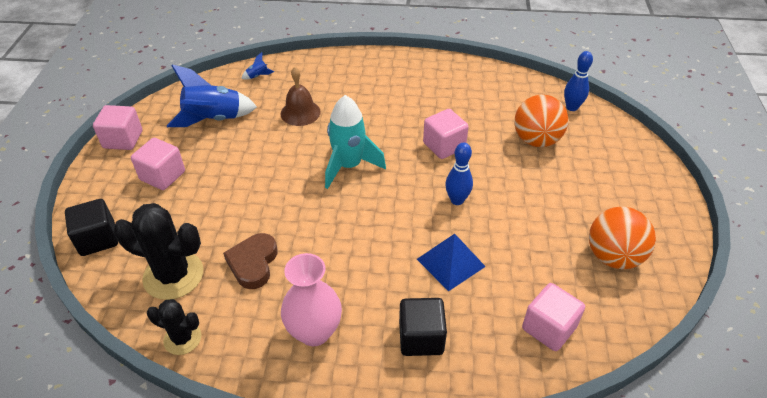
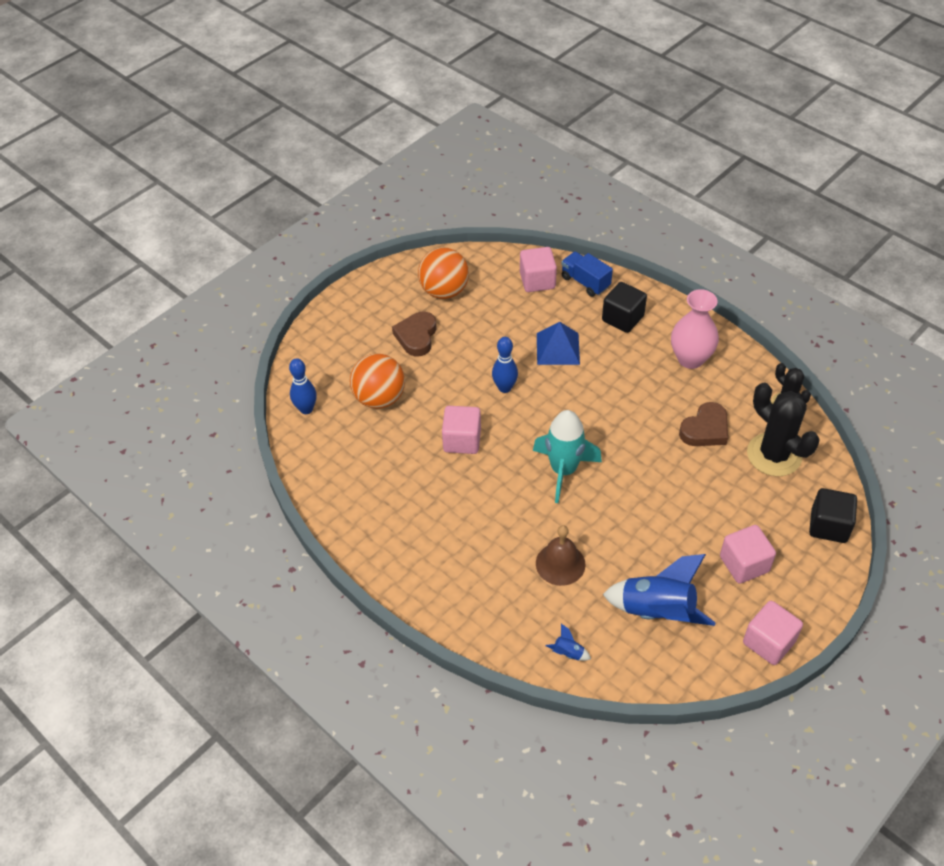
camera: 140 degrees left, 5 degrees up
none -> brown heart [392,312,436,356]
none -> blue truck [561,251,613,297]

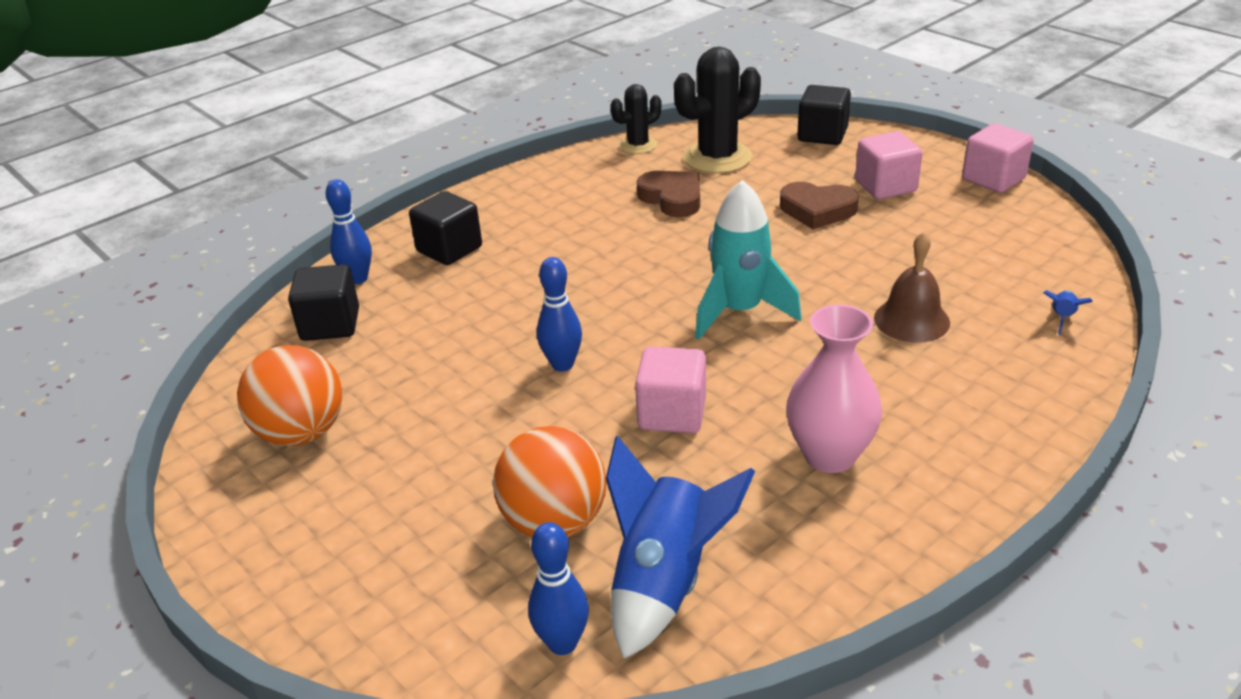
camera: 85 degrees left, 15 degrees down
brown heart [392,312,436,356] -> brown heart moved to [780,182,859,229]
pink cube [520,247,557,292] -> black cube [288,264,359,341]
blue pyramid [537,322,580,365] -> none
blue truck [561,251,613,297] -> blue bowling pin [326,179,372,284]
blue rocket [603,554,716,626] -> blue rocket moved to [606,436,755,659]
pink vase [671,289,719,369] -> pink vase moved to [786,304,882,473]

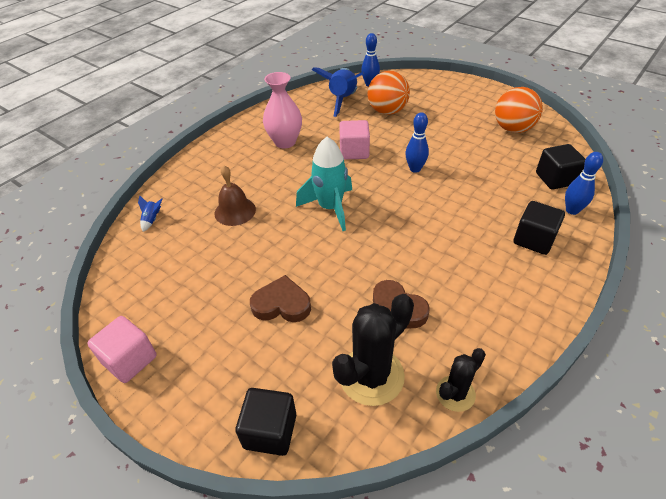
camera: 170 degrees right, 10 degrees up
pink cube [855,131,922,199] -> none

